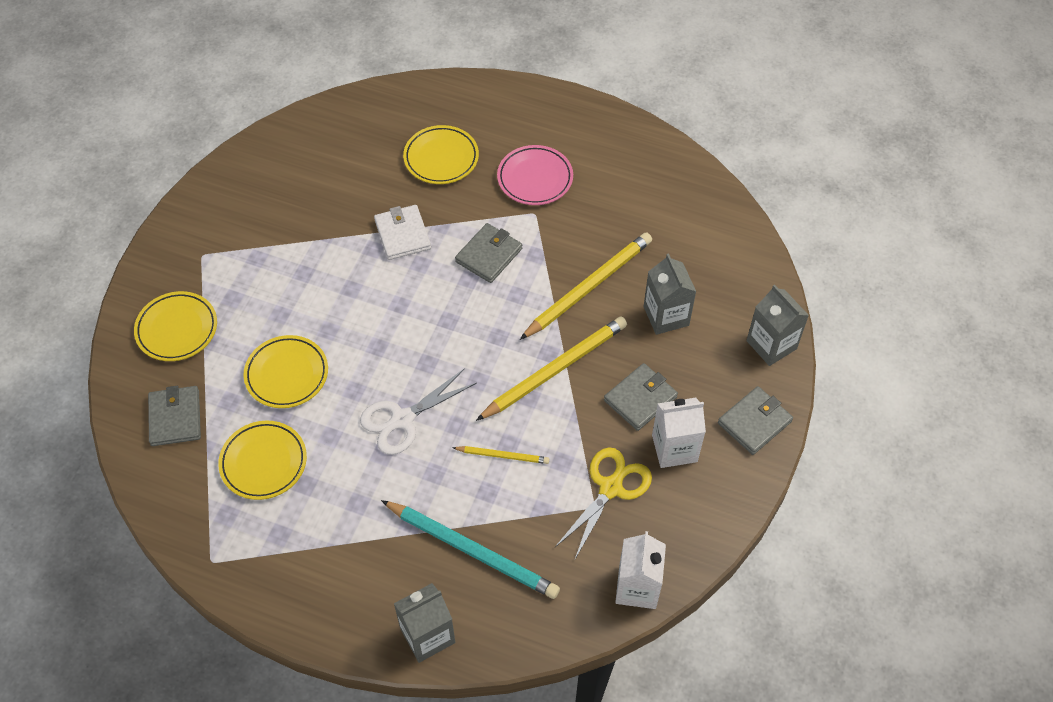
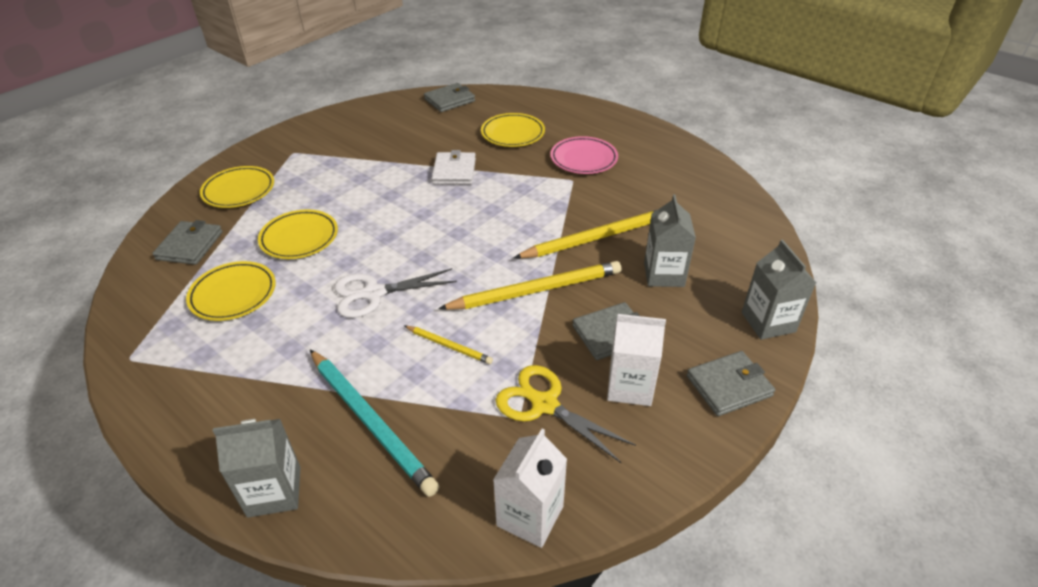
camera: 20 degrees right, 15 degrees down
grey wallet [455,223,522,283] -> grey wallet moved to [424,83,475,112]
yellow scissors [555,447,652,561] -> yellow scissors turned 105 degrees counterclockwise [496,365,636,463]

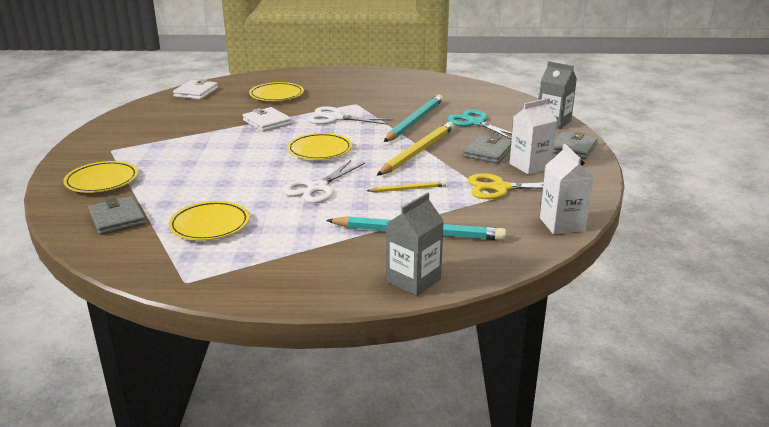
camera: 40 degrees left, 15 degrees down
yellow plate [258,209,338,259] -> yellow plate moved to [287,133,352,160]
grey wallet [424,83,475,112] -> white wallet [173,79,218,99]
yellow pencil [514,210,656,259] -> turquoise pencil [384,94,443,142]
pink plate [550,136,618,174] -> none
grey carton [644,195,696,287] -> turquoise scissors [447,110,512,140]
none -> white scissors [307,106,393,125]

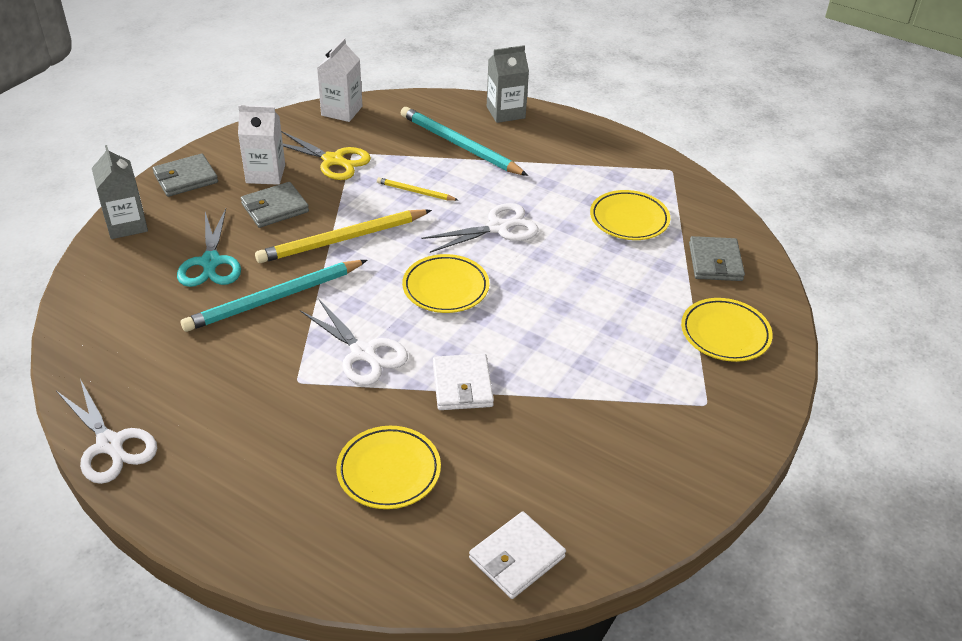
camera: 150 degrees left, 15 degrees up
none -> white scissors [56,379,157,484]

